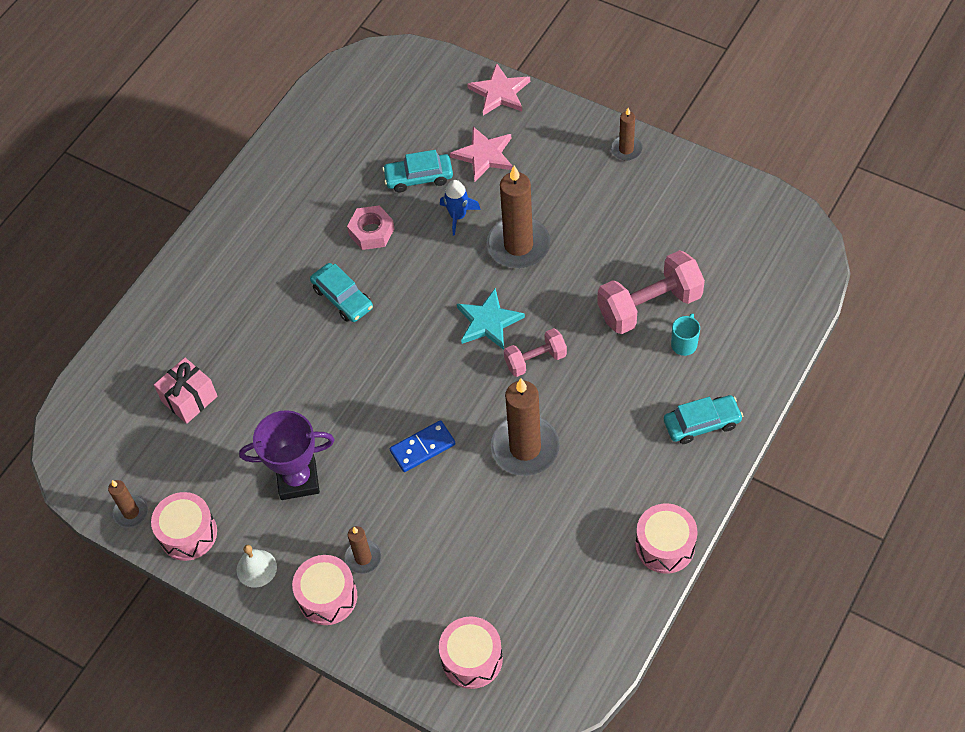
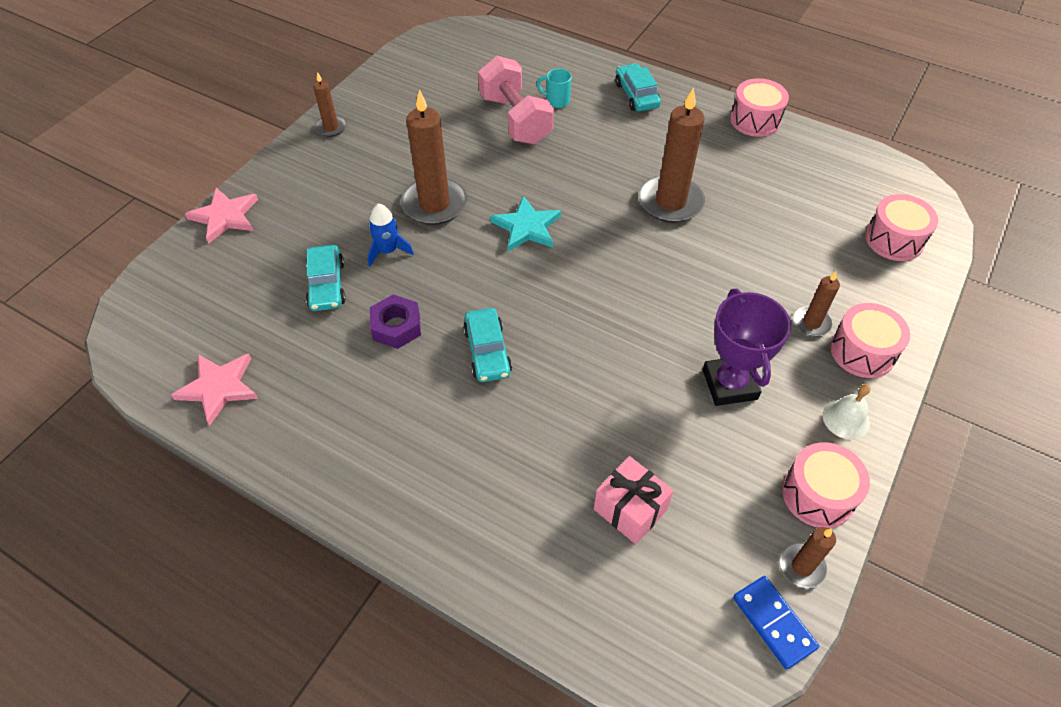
camera: 95 degrees left, 5 degrees down
turquoise car [310,263,373,322] -> turquoise car turned 120 degrees clockwise [463,308,512,382]
pink nut [347,205,395,250] -> purple nut [370,294,421,349]
blue domino [390,420,456,472] -> blue domino moved to [733,576,819,669]
pink star [450,127,513,181] -> pink star moved to [171,353,258,425]
pink dumbbell [504,328,567,377] -> none

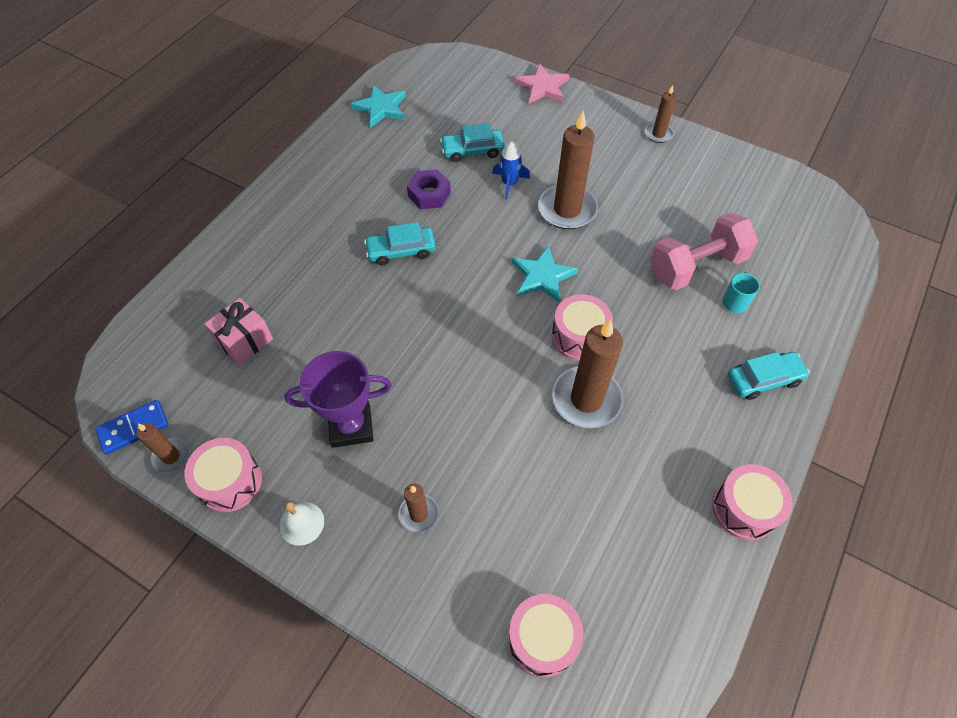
camera: 90 degrees right, 5 degrees up
pink star [171,353,258,425] -> turquoise star [351,85,406,128]
pink drum [830,303,910,378] -> pink drum moved to [552,294,613,361]

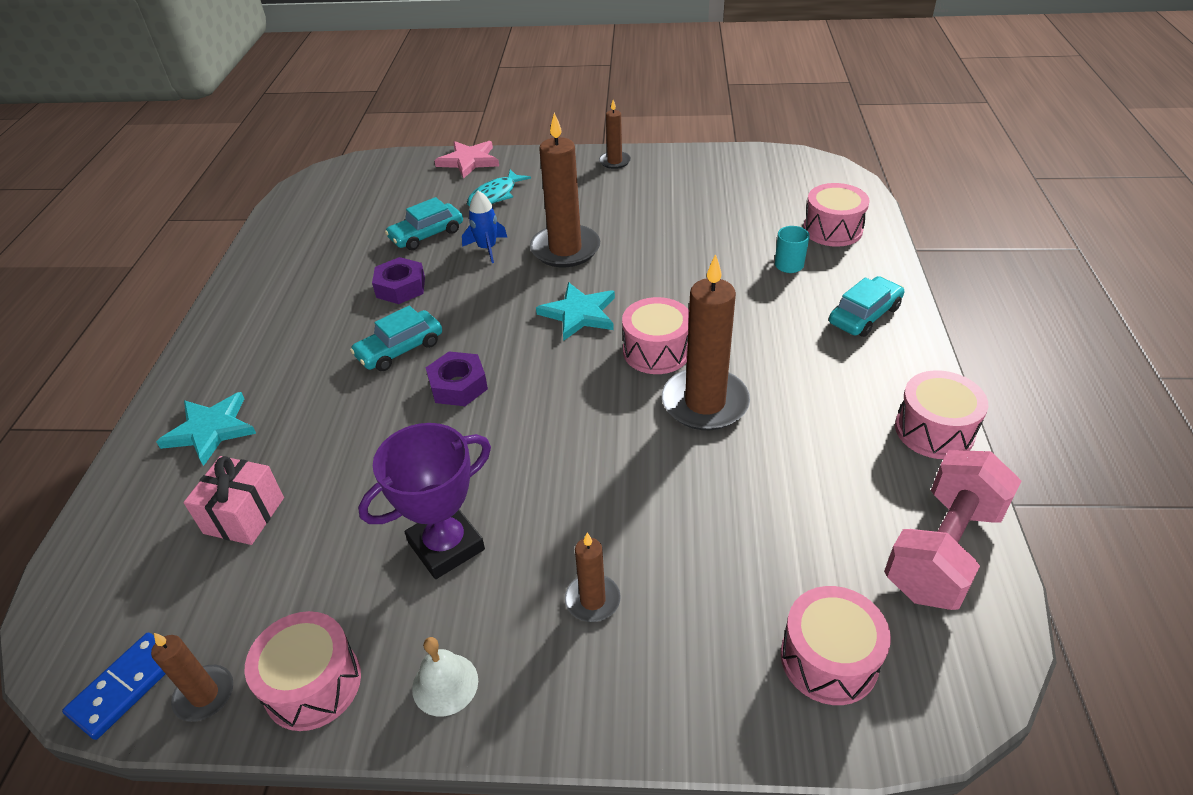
camera: 25 degrees left, 15 degrees down
turquoise star [351,85,406,128] -> turquoise star moved to [156,392,256,466]
pink dumbbell [650,212,758,290] -> pink dumbbell moved to [884,450,1021,610]
none -> purple nut [426,351,488,406]
none -> turquoise fish [467,170,531,206]
none -> pink drum [803,183,870,247]

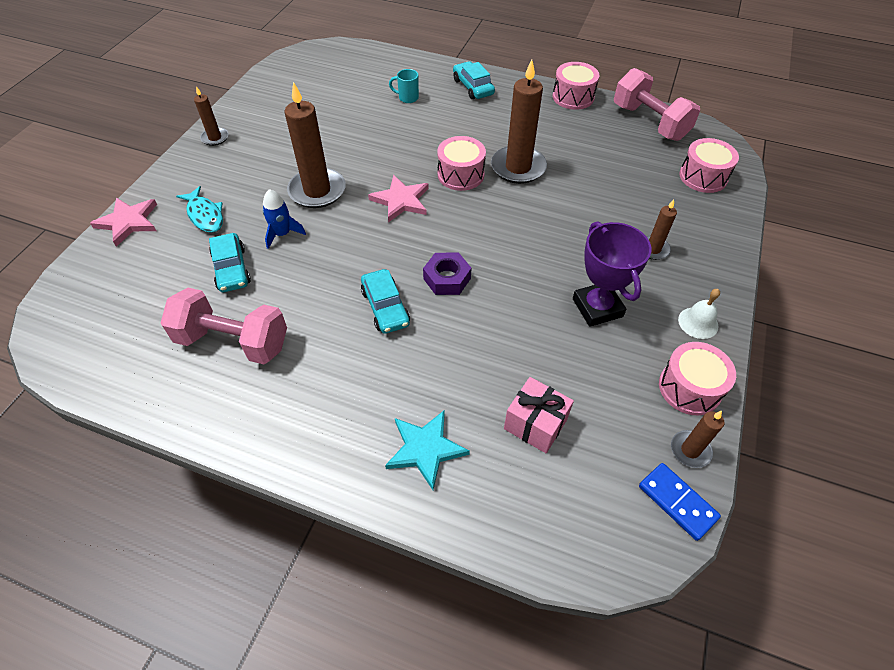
camera: 75 degrees left, 10 degrees up
purple nut [372,257,425,304] -> none
turquoise star [536,282,615,341] -> pink star [368,175,429,222]
pink drum [803,183,870,247] -> none
none -> pink dumbbell [161,288,287,364]

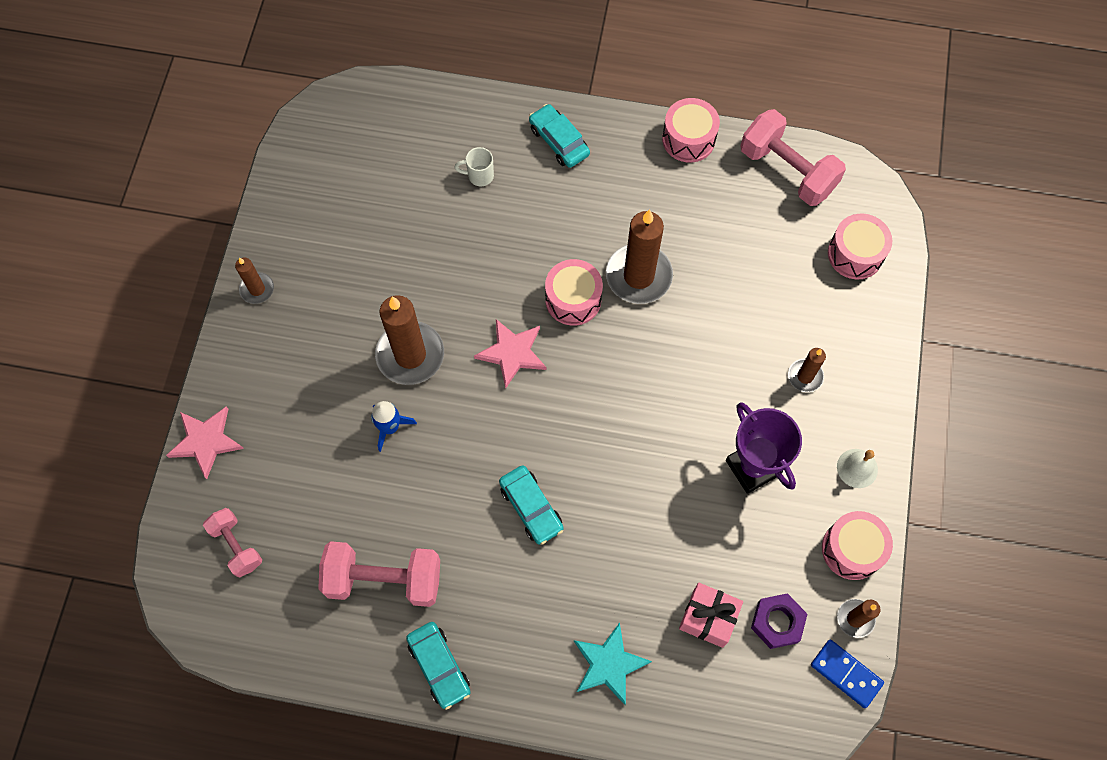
camera: 10 degrees left, 15 degrees up
turquoise fish [176,186,223,233] -> none
turquoise car [209,233,251,292] -> turquoise car moved to [406,622,471,710]
turquoise mug [389,69,419,103] -> white mug [454,147,494,187]
purple nut [423,252,472,295] -> purple nut moved to [751,593,807,649]
none -> pink dumbbell [203,508,262,577]

